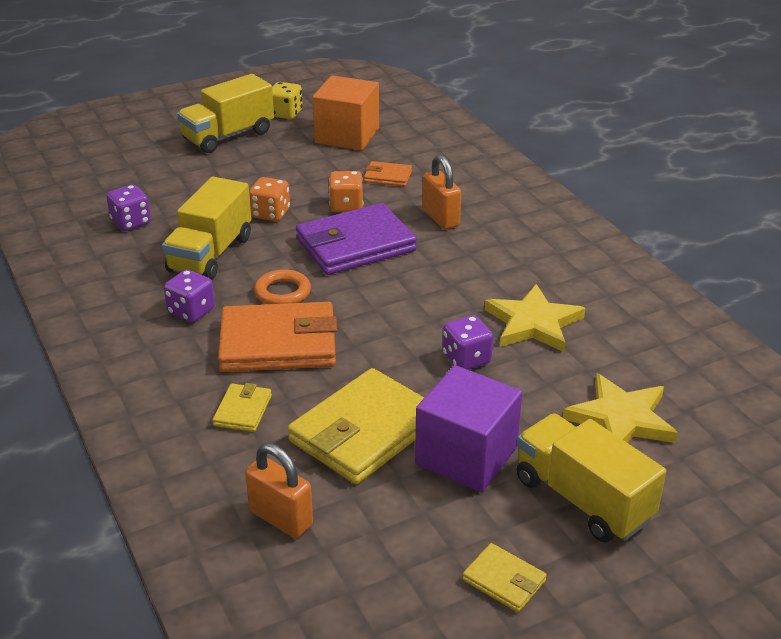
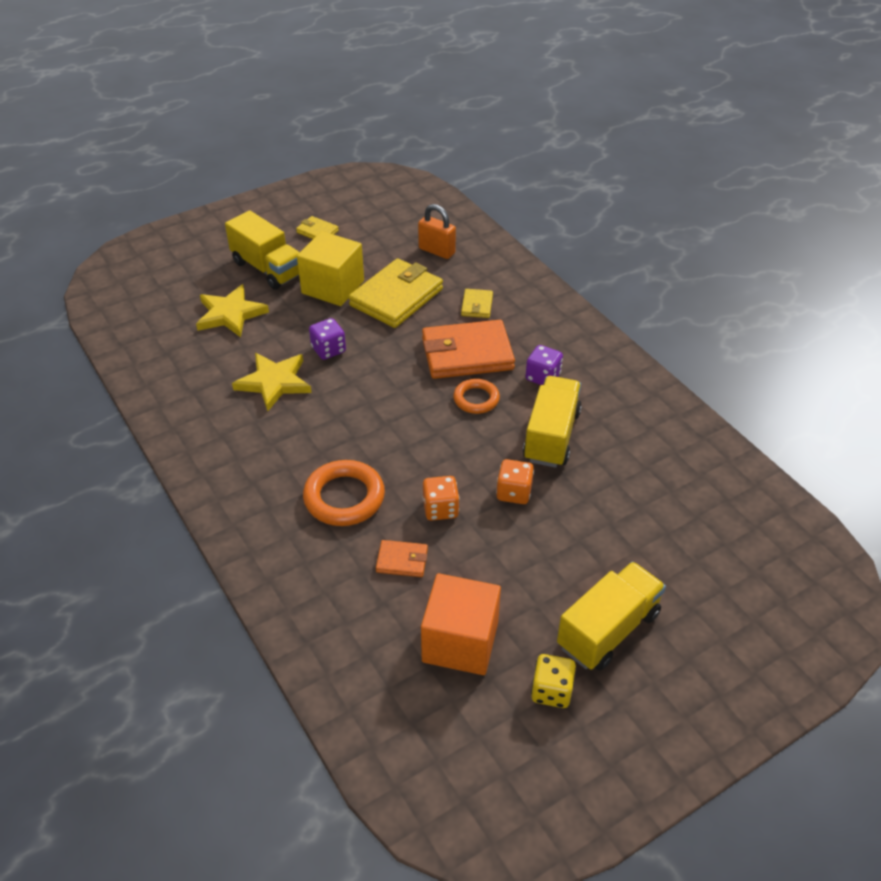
camera: 175 degrees right, 10 degrees up
purple dice [106,185,151,231] -> none
purple wallet [296,203,417,275] -> none
purple cube [415,365,522,492] -> yellow cube [297,231,364,306]
orange padlock [422,155,461,229] -> orange ring [303,460,385,526]

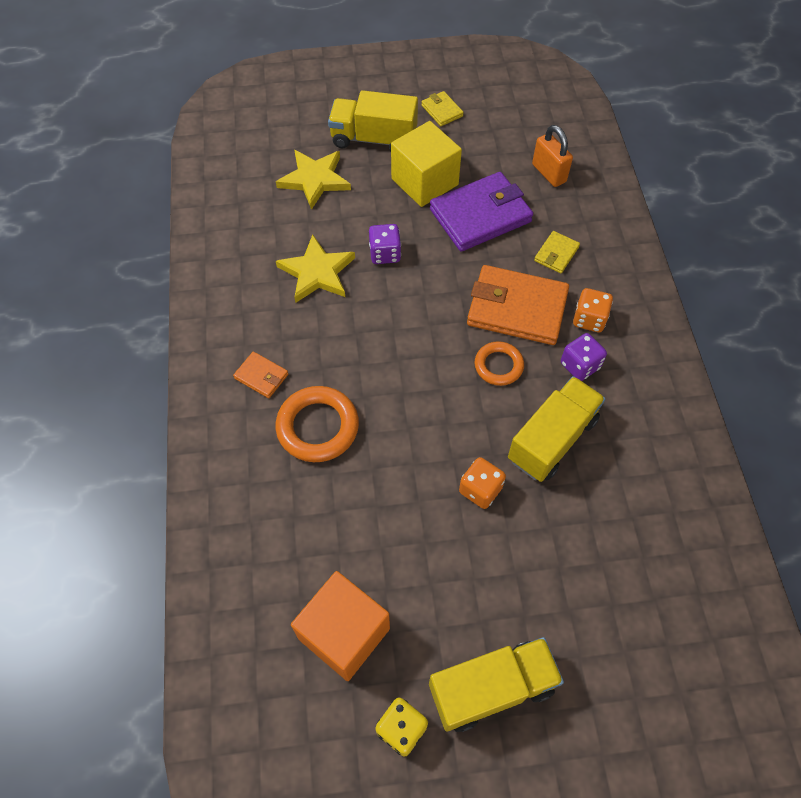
camera: 25 degrees right, 15 degrees up
yellow truck [225,210,300,290] -> yellow truck turned 120 degrees clockwise [328,90,418,151]
yellow wallet [349,258,443,328] -> purple wallet [430,172,533,252]
orange wallet [376,540,428,577] -> orange wallet moved to [233,351,288,398]
orange dice [423,476,459,521] -> orange dice moved to [573,288,613,332]

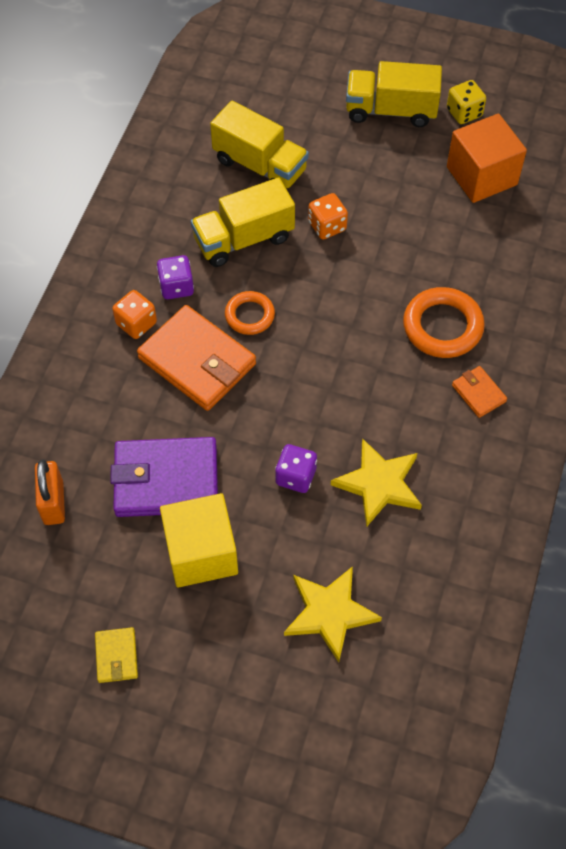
camera: 155 degrees left, 0 degrees up
yellow truck [328,90,418,151] -> yellow truck moved to [210,101,309,189]
yellow wallet [534,231,580,273] -> none

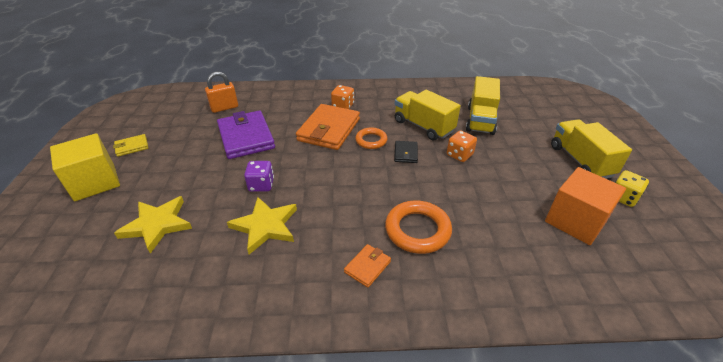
camera: 70 degrees right, 20 degrees down
purple dice [157,255,194,299] -> none
yellow cube [160,493,238,588] -> yellow cube moved to [50,133,120,201]
none -> black wallet [394,141,418,163]

